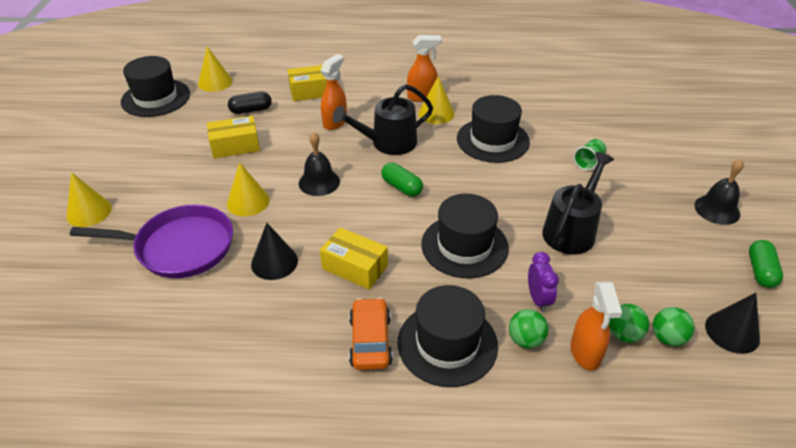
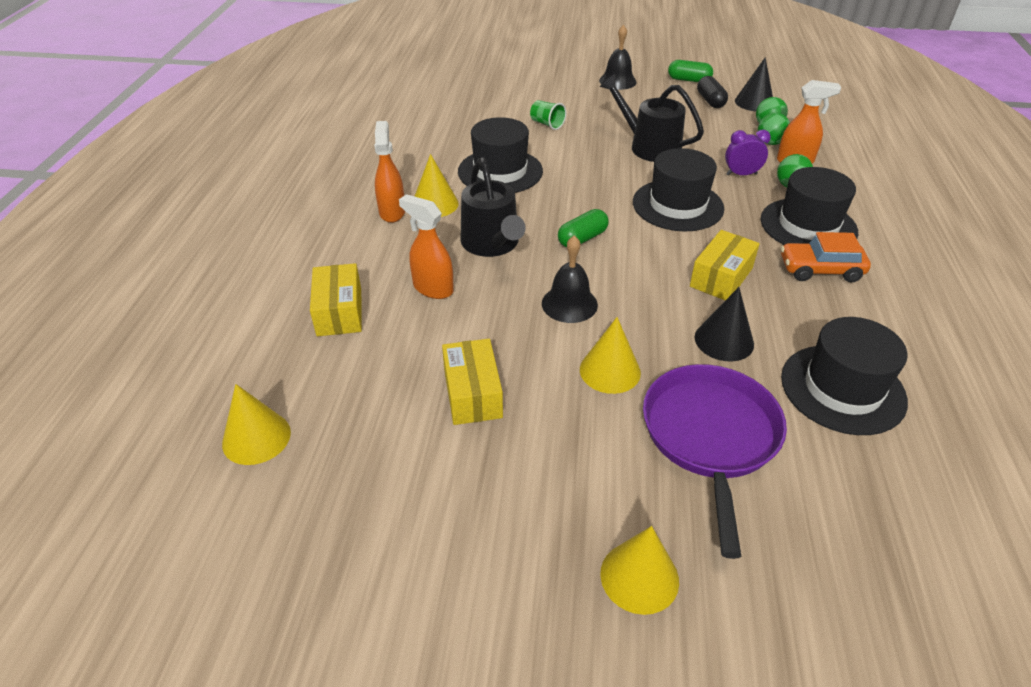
camera: 85 degrees left, 0 degrees up
black hat [121,56,190,117] -> black hat moved to [781,317,908,435]
black capsule [228,92,272,114] -> black capsule moved to [697,76,728,108]

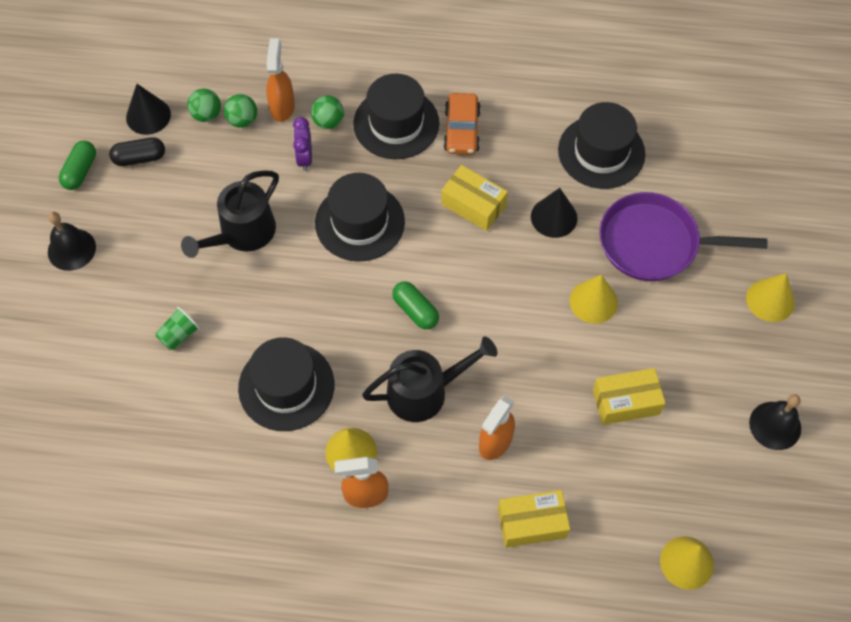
camera: 90 degrees left, 20 degrees up
black bell [542,235,598,323] -> black bell moved to [749,394,801,450]

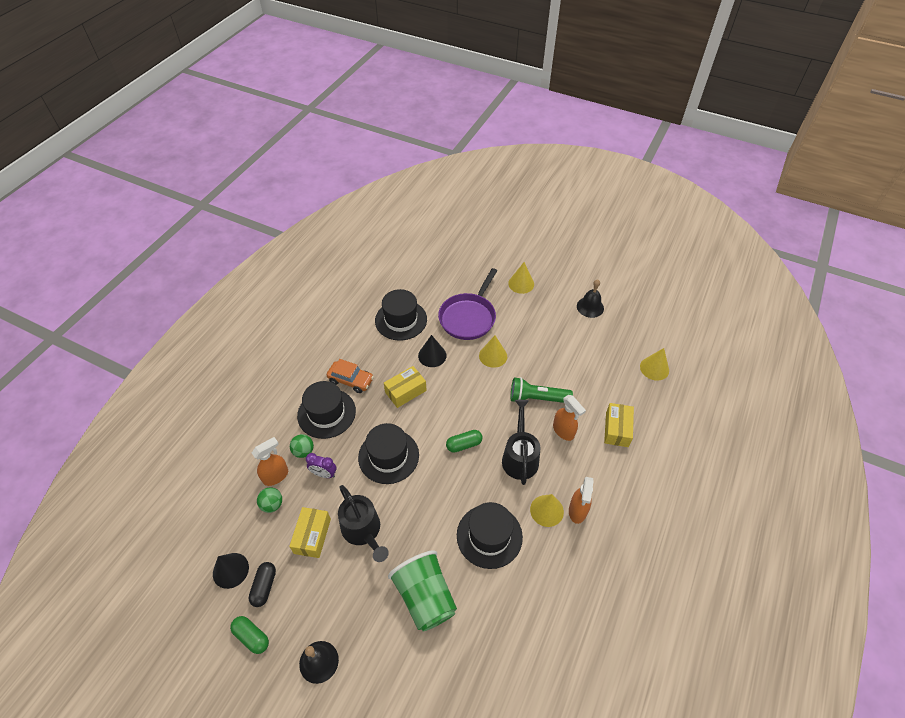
camera: 70 degrees left, 10 degrees down
green cup [156,307,200,350] -> green cup [388,550,457,631], size x2.27
green ball [187,89,221,122] -> none
orange spray bottle [266,38,295,122] -> orange spray bottle turned 120 degrees clockwise [252,437,288,486]
yellow box [593,368,666,425] -> yellow box moved to [289,507,331,558]
none -> green flashlight [511,377,573,403]

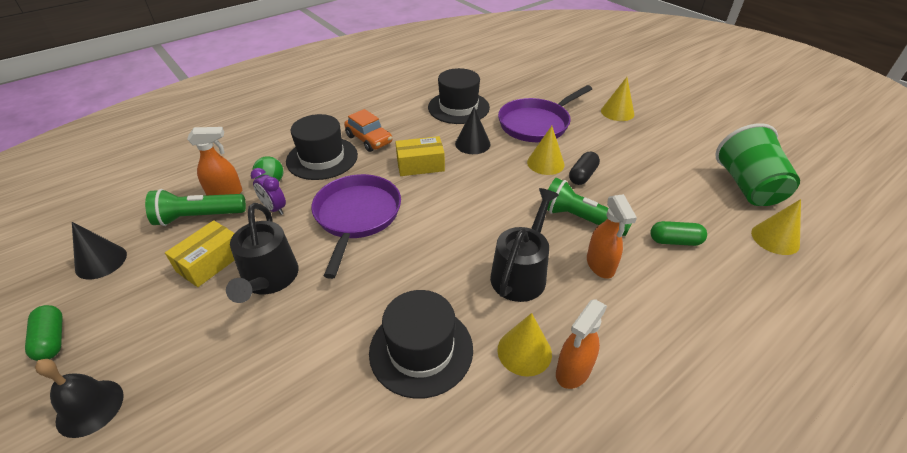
camera: 25 degrees right, 10 degrees down
black capsule [249,562,276,607] -> black capsule moved to [569,152,600,185]
green ball [257,487,282,513] -> green flashlight [145,189,246,226]
black hat [358,423,419,484] -> purple pan [311,174,401,279]
green cup [388,550,457,631] -> green cup moved to [716,123,800,206]
green capsule [446,430,483,453] -> green capsule moved to [650,221,707,246]
black bell [577,279,604,318] -> none
yellow box [604,403,634,447] -> none

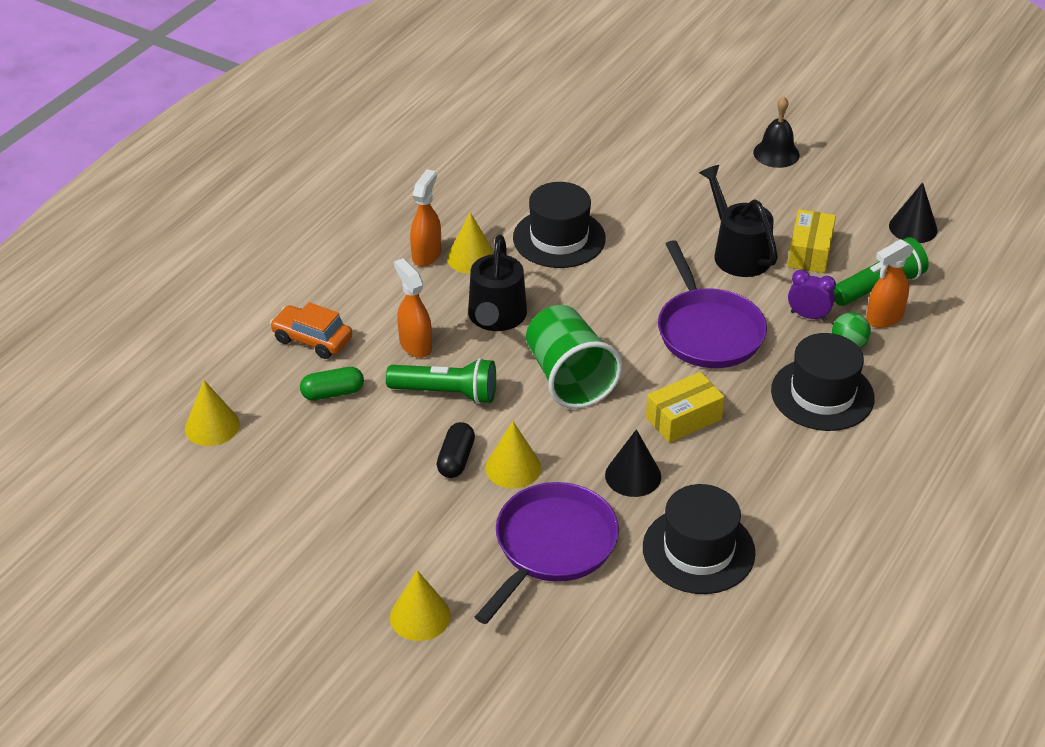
camera: 160 degrees right, 0 degrees up
green capsule [25,305,63,361] -> none
orange car [344,109,392,152] -> orange car moved to [270,302,352,359]
green cup [716,123,800,206] -> green cup moved to [526,305,622,409]

